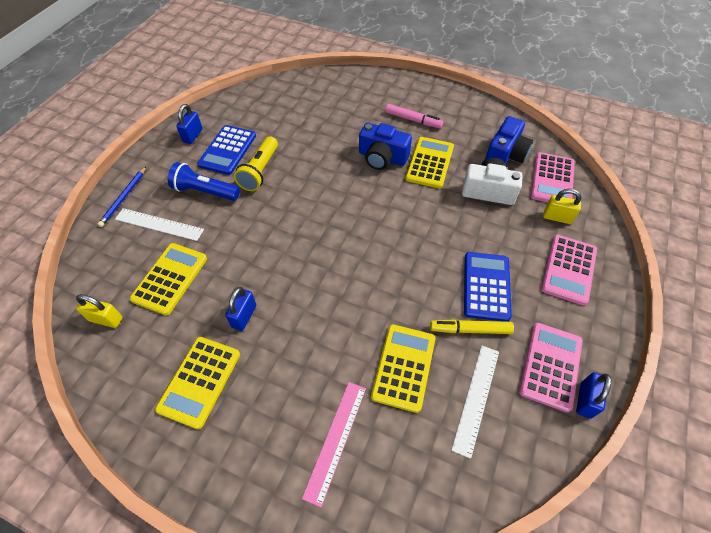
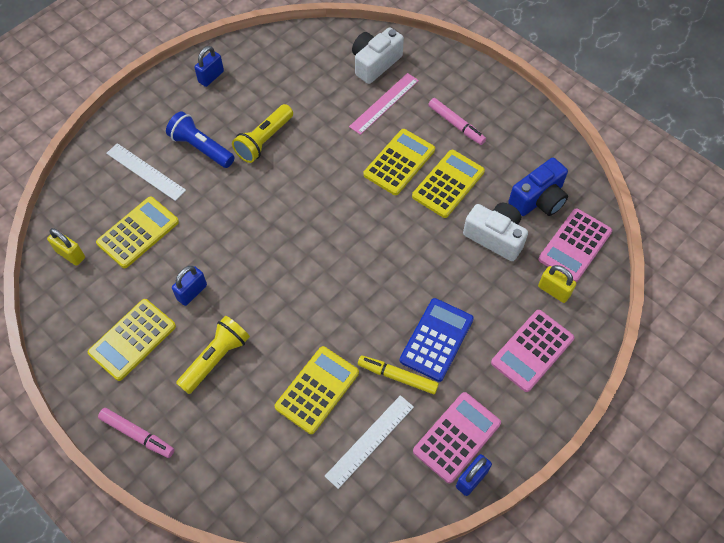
camera: 20 degrees right, 5 degrees up
blue pencil [98,167,146,227] -> none
blue calculator [197,125,256,175] -> none
pink ruler [302,382,366,507] -> pink ruler moved to [349,73,419,135]
blue camera [359,123,412,170] -> yellow calculator [364,129,435,195]
none -> pink marker [98,408,174,458]
none -> yellow flashlight [176,316,250,394]
none -> white camera [352,27,404,84]

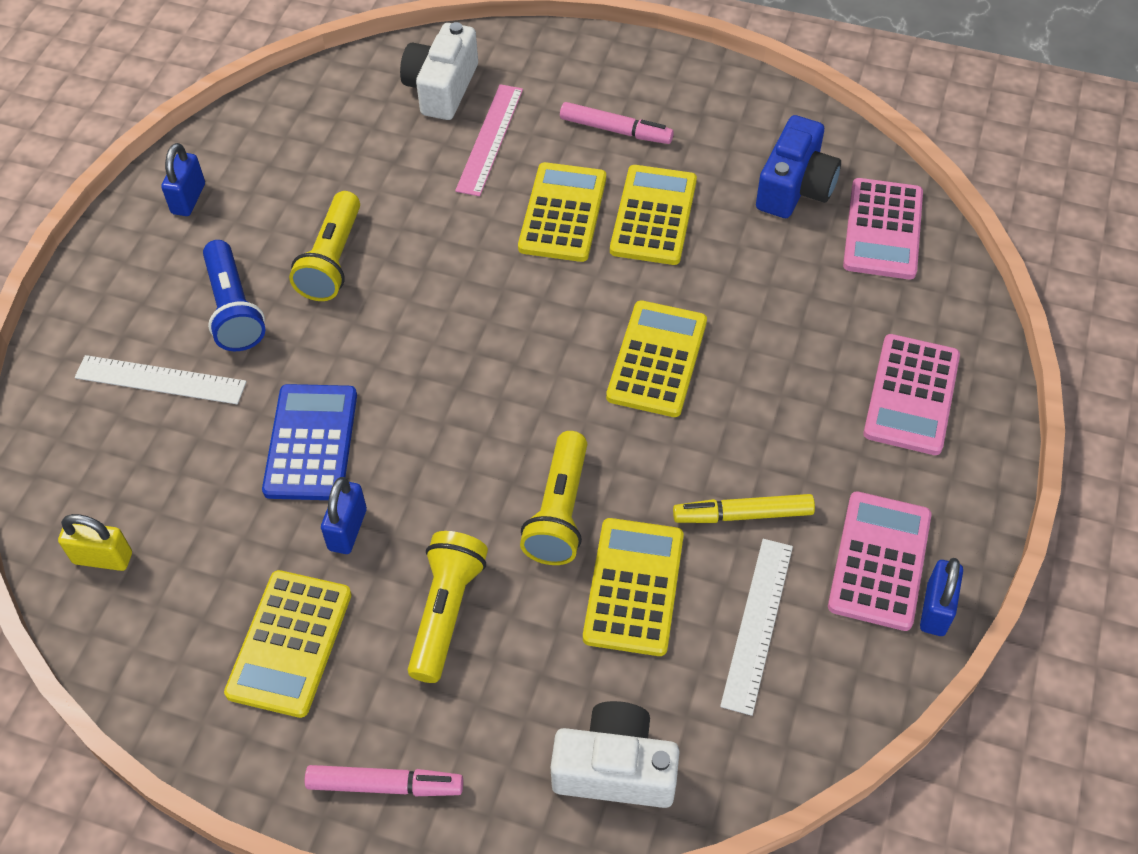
camera: 25 degrees left, 5 degrees down
yellow calculator [96,197,179,268] -> yellow calculator moved to [606,300,707,417]
blue flashlight [166,111,235,168] -> blue flashlight turned 120 degrees counterclockwise [203,240,266,351]
blue calculator [400,298,474,382] -> blue calculator moved to [262,384,357,500]
white camera [463,203,528,261] -> white camera moved to [551,701,680,808]
yellow padlock [538,265,576,303] -> none
none -> yellow flashlight [520,431,587,565]

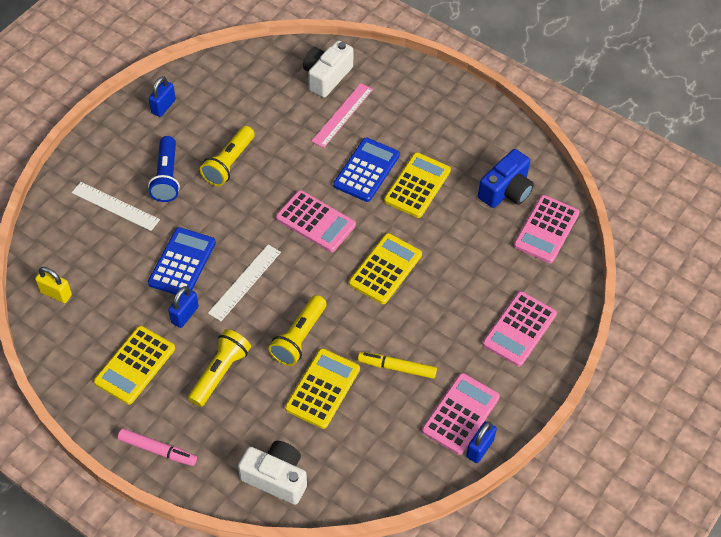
camera: 15 degrees right, 0 degrees up
yellow calculator [518,162,606,262] -> blue calculator [333,138,400,202]
pink marker [560,102,674,144] -> none
white ruler [720,539,793,716] -> white ruler moved to [208,245,281,321]
none -> pink calculator [276,190,356,252]

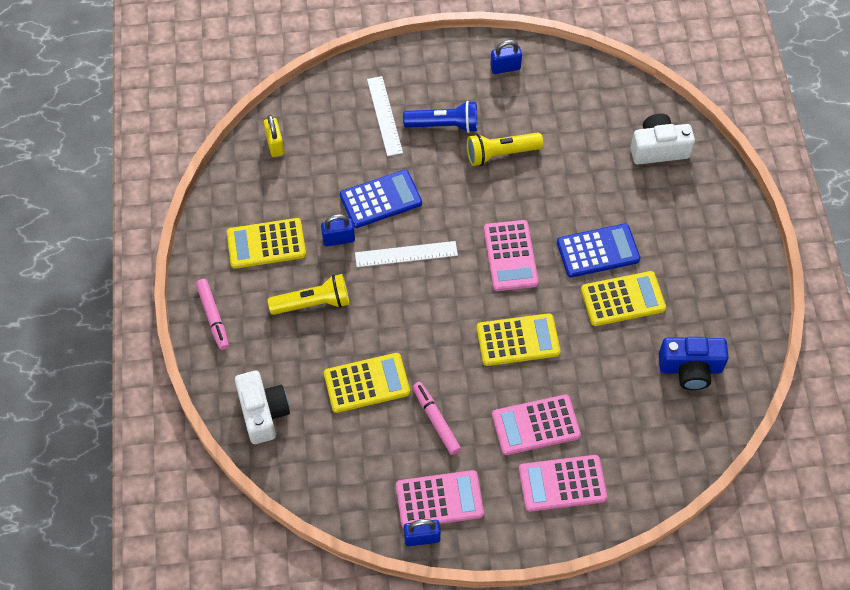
camera: 50 degrees right, 5 degrees up
blue flashlight [148,136,180,202] -> blue flashlight turned 135 degrees counterclockwise [403,101,477,133]
yellow flashlight [269,295,327,366] -> none
pink ruler [311,83,373,148] -> none
yellow marker [358,352,437,379] -> pink marker [413,382,461,455]
pink calculator [514,195,580,263] -> pink calculator moved to [492,395,581,455]

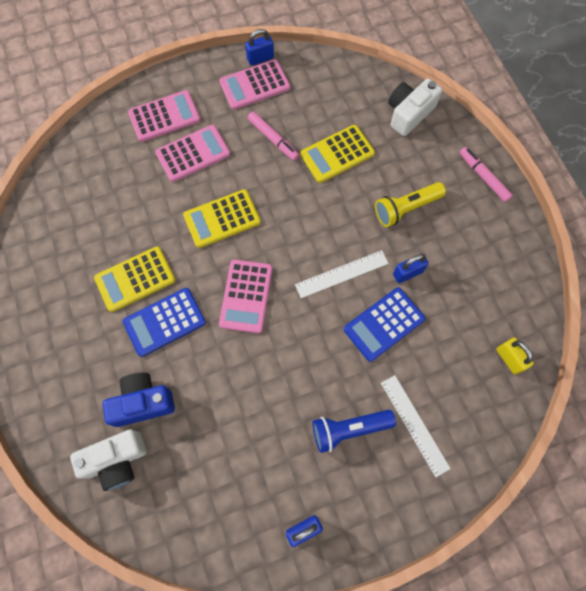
camera: 165 degrees right, 10 degrees up
yellow calculator [227,218,306,269] -> none
white camera [235,371,290,444] -> white camera turned 75 degrees clockwise [388,78,442,136]
yellow flashlight [467,132,543,166] -> none
pink calculator [484,220,539,291] -> pink calculator turned 150 degrees counterclockwise [219,260,272,333]
blue camera [659,337,729,390] -> blue camera moved to [102,373,175,427]

